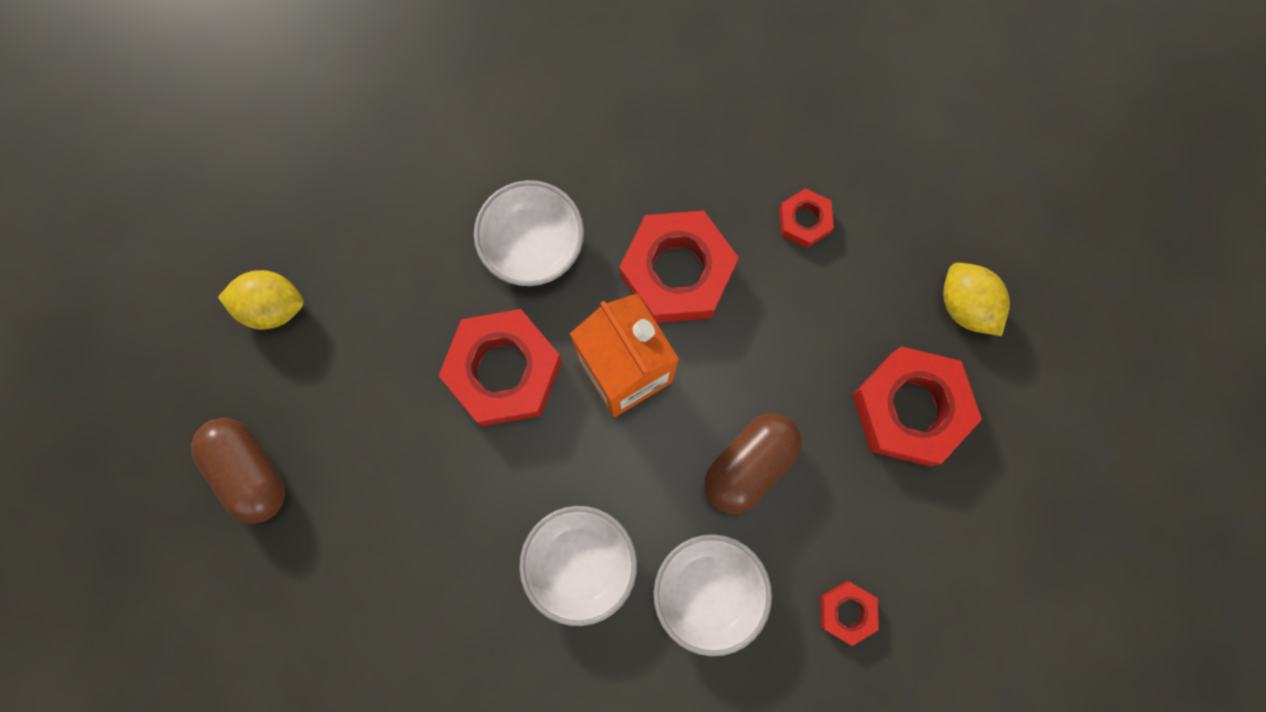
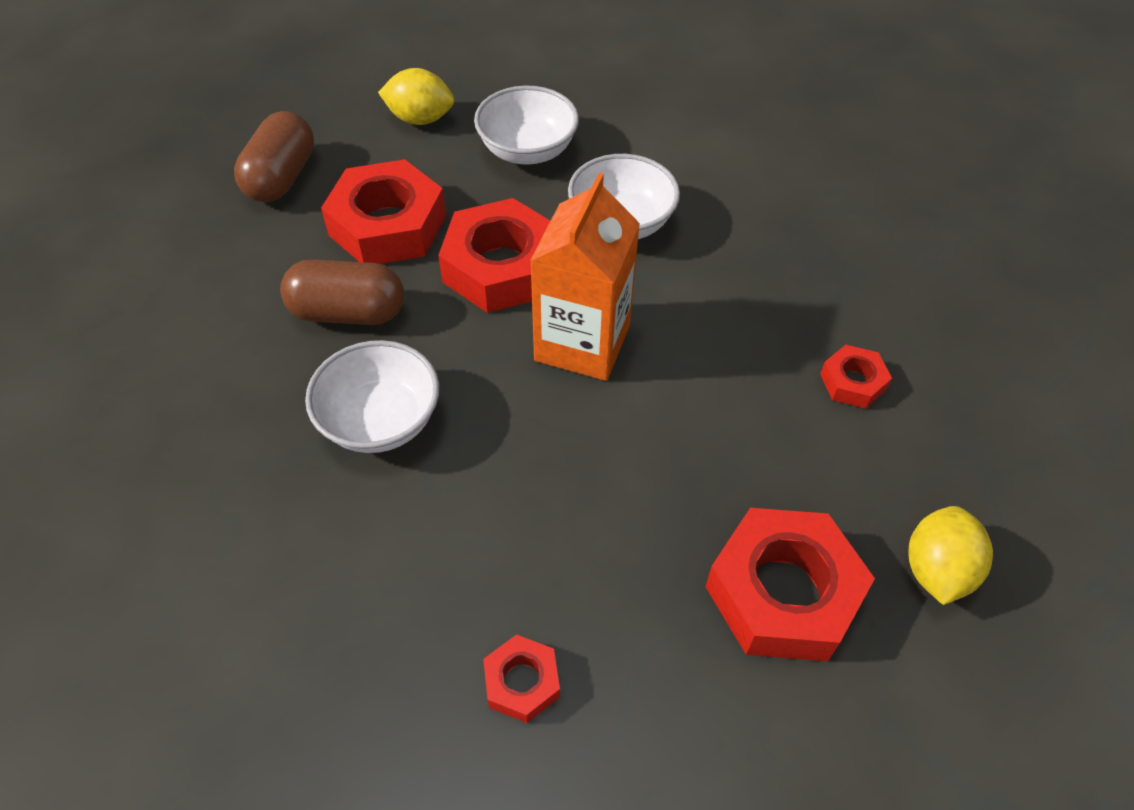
camera: 50 degrees right, 25 degrees down
yellow lemon [218,270,304,330] -> yellow lemon turned 45 degrees counterclockwise [378,68,454,125]
red nut [619,211,739,323] -> red nut moved to [321,159,446,264]
white bowl [654,535,772,656] -> white bowl moved to [474,86,579,165]
brown capsule [704,413,802,514] -> brown capsule moved to [280,259,404,325]

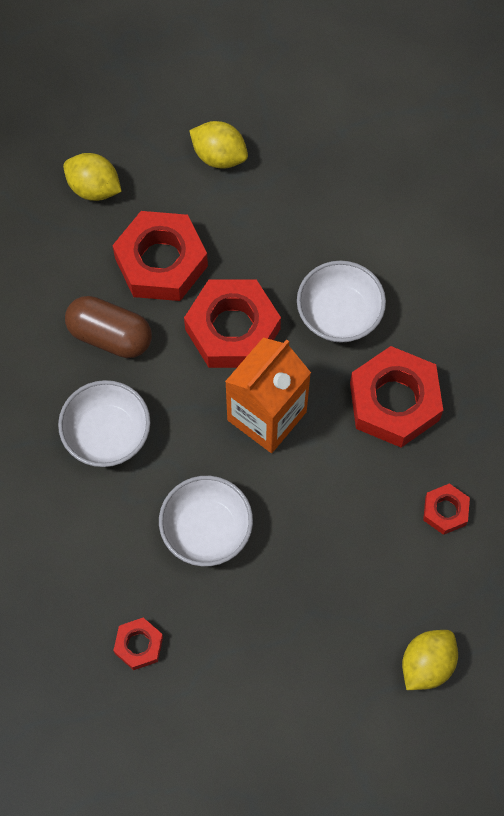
camera: 20 degrees right, 15 degrees up
brown capsule [234,111,314,202] -> yellow lemon [63,153,122,201]
white bowl [474,86,579,165] -> white bowl moved to [159,476,253,566]
red nut [705,508,875,662] -> red nut moved to [350,346,443,448]

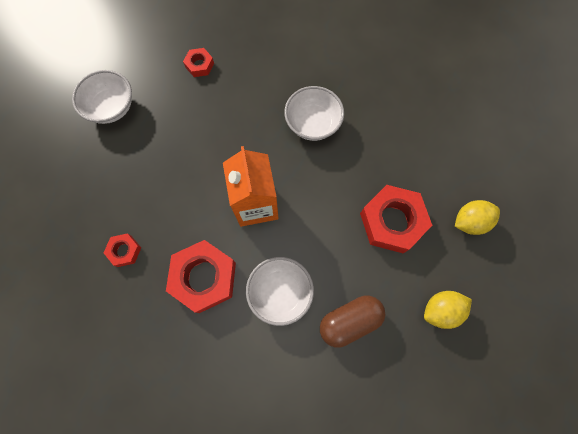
camera: 130 degrees right, 5 degrees up
brown capsule [65,296,152,358] -> brown capsule moved to [320,296,385,348]
white bowl [159,476,253,566] -> white bowl moved to [72,70,132,124]
red nut [184,279,281,368] -> none
yellow lemon [402,630,458,690] -> none

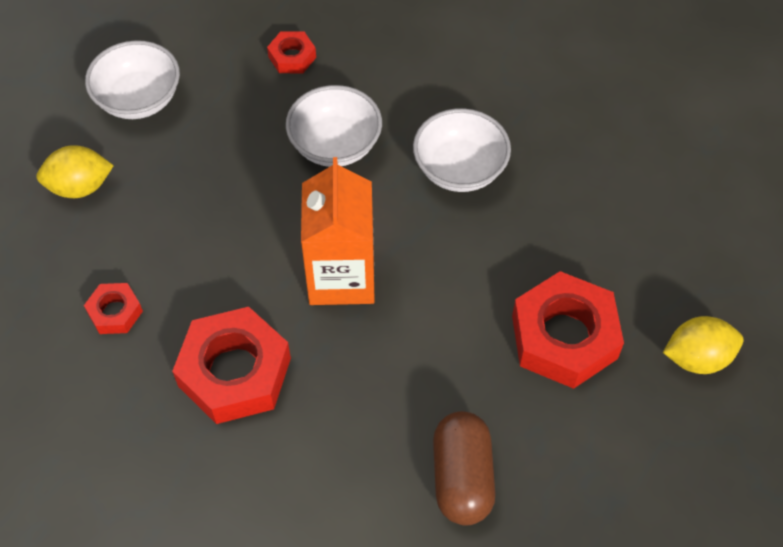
camera: 10 degrees right, 15 degrees down
white bowl [246,257,314,326] -> white bowl moved to [286,85,382,167]
brown capsule [320,296,385,348] -> brown capsule turned 75 degrees counterclockwise [433,411,495,525]
yellow lemon [424,291,472,329] -> yellow lemon moved to [36,145,114,198]

